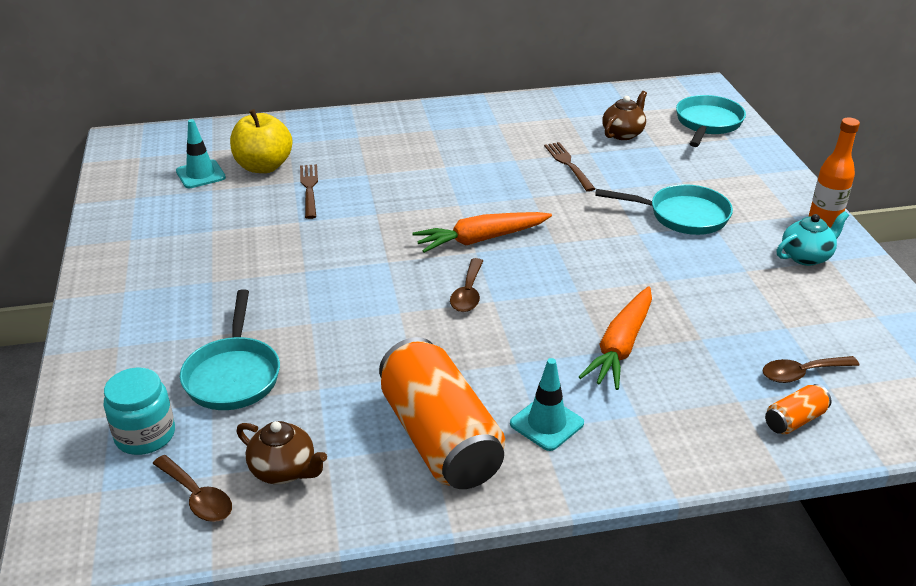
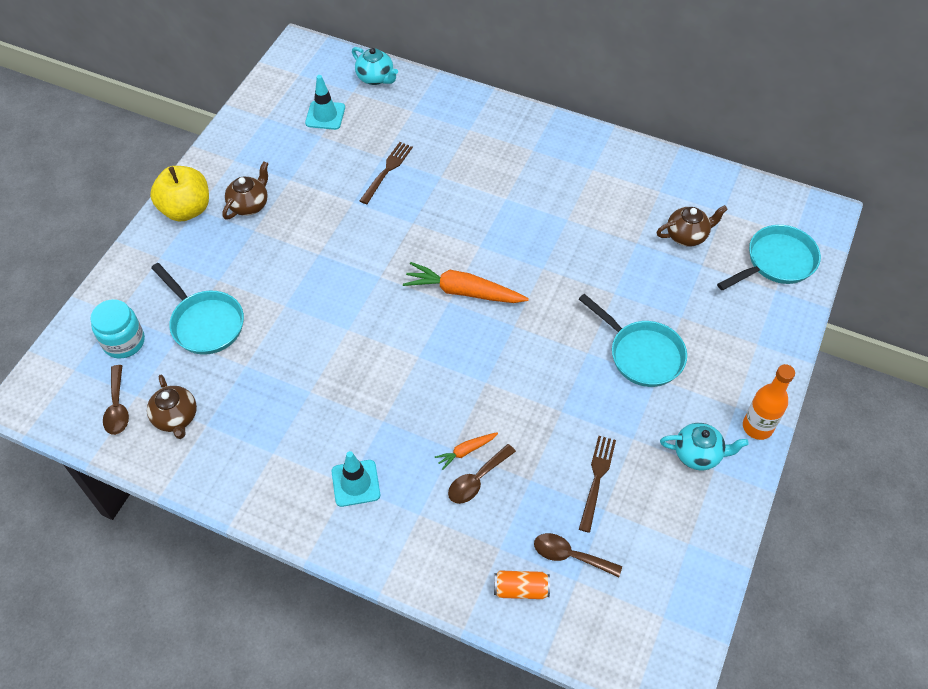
camera: 35 degrees right, 20 degrees up
turquoise pan [180,289,280,410] -> turquoise pan turned 75 degrees counterclockwise [151,263,244,355]
yellow apple [230,109,293,173] -> yellow apple moved to [150,166,209,221]
orange can [379,337,505,489] -> none
brown spoon [450,258,483,312] -> brown spoon moved to [448,444,516,504]
brown fork [544,142,595,192] -> brown fork moved to [579,436,616,533]
orange carrot [579,286,652,390] -> orange carrot [435,432,498,470], size x0.50
none -> brown teapot [222,161,269,219]
none -> turquoise teapot [352,47,398,85]

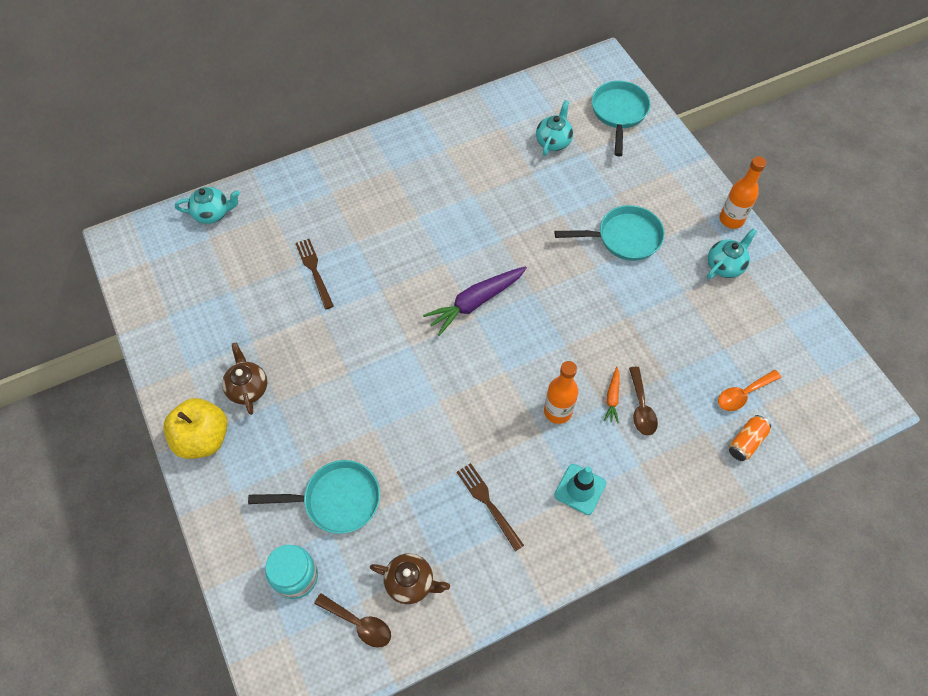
camera: 50 degrees left, 5 degrees up
turquoise traffic cone [305,75,345,130] -> none
orange carrot [403,262,529,303] -> purple carrot [423,266,527,336]
brown spoon [534,533,622,577] -> orange spoon [718,370,781,411]
brown fork [579,436,616,533] -> brown fork moved to [457,463,524,551]
brown teapot [656,205,728,247] -> turquoise teapot [536,100,573,156]
none -> orange bottle [544,361,578,424]

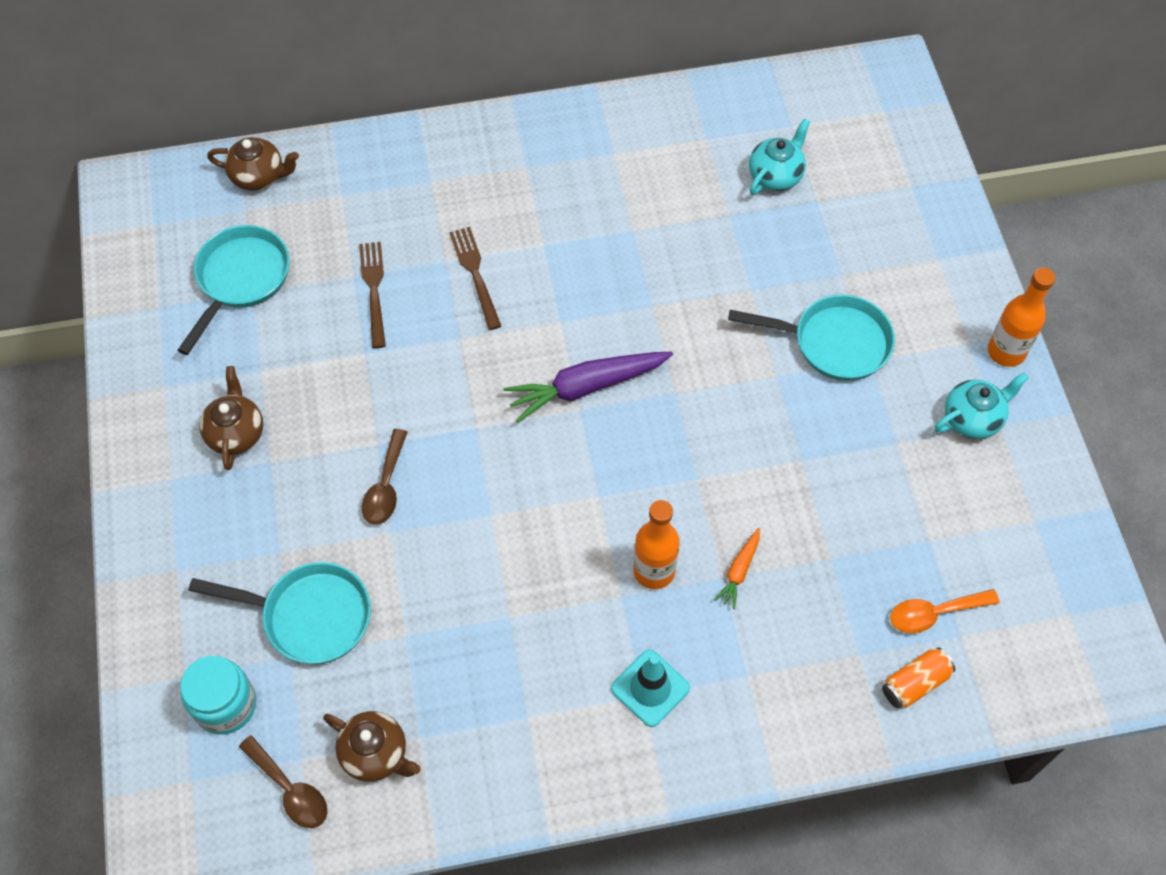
camera: 15 degrees right, 0 degrees up
yellow apple [163,398,228,459] -> none
turquoise teapot [175,187,240,224] -> brown teapot [207,137,299,191]
brown fork [457,463,524,551] -> brown fork moved to [449,227,501,330]
turquoise pan [592,81,651,156] -> turquoise pan moved to [177,225,289,355]
brown spoon [629,367,658,436] -> brown spoon moved to [362,429,408,525]

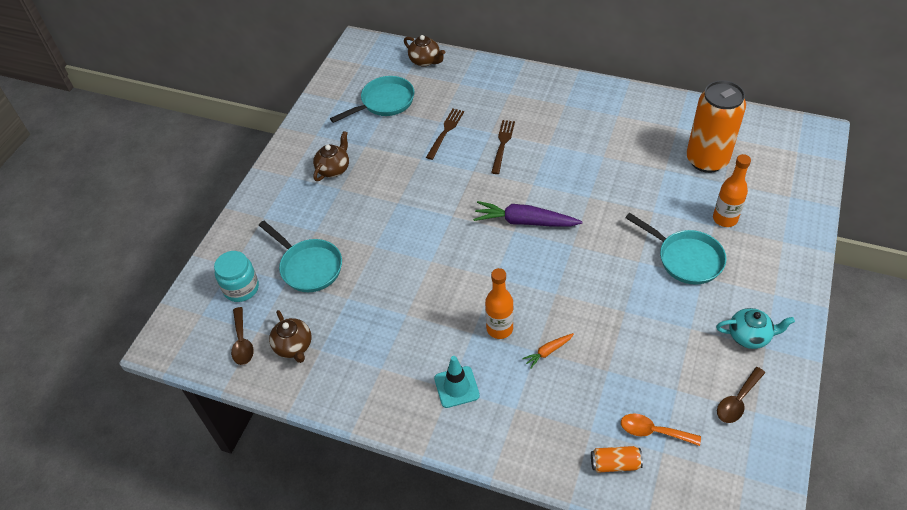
camera: 35 degrees right, 10 degrees down
brown spoon [362,429,408,525] -> brown spoon moved to [717,367,765,423]
turquoise teapot [749,118,810,195] -> orange can [686,80,746,173]
orange bottle [988,268,1055,367] -> orange bottle moved to [713,154,751,227]

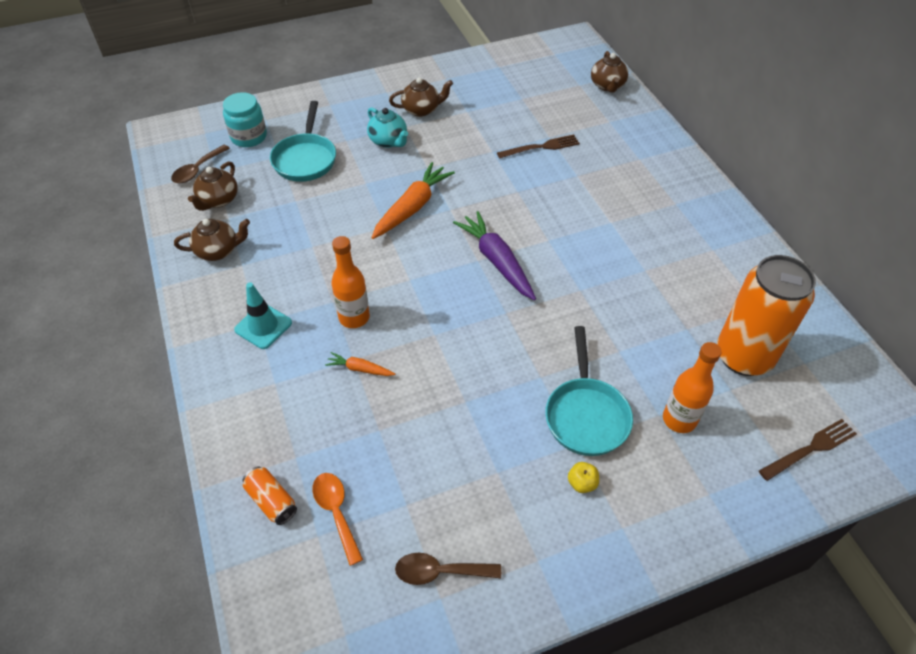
camera: 45 degrees right, 0 degrees up
turquoise pan [330,76,414,123] -> none
brown fork [491,120,515,174] -> brown fork moved to [759,419,857,481]
turquoise teapot [716,308,795,349] -> turquoise teapot moved to [367,107,408,148]
none -> brown teapot [174,219,250,261]
none -> orange carrot [371,162,455,239]
none -> yellow apple [568,462,599,493]

